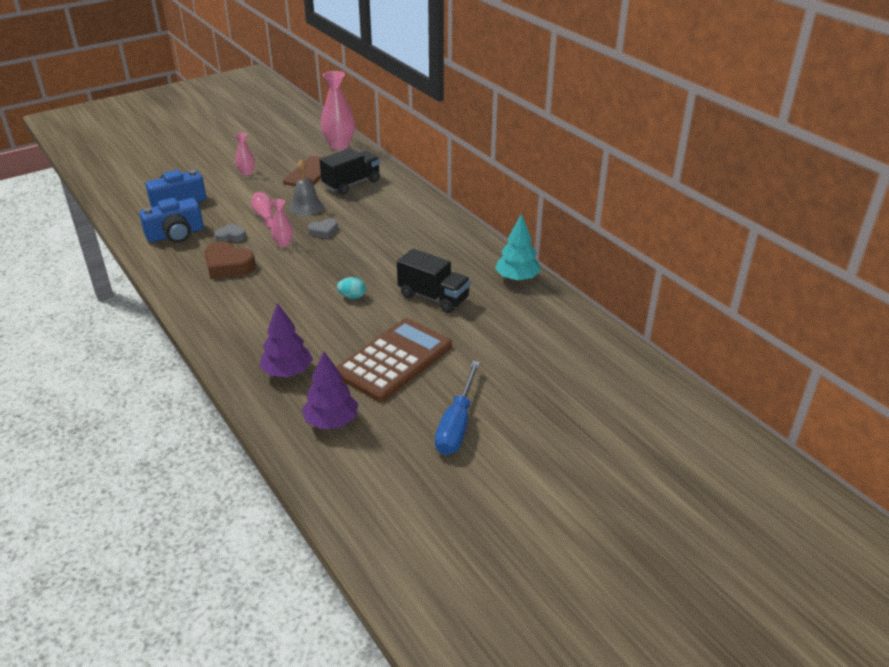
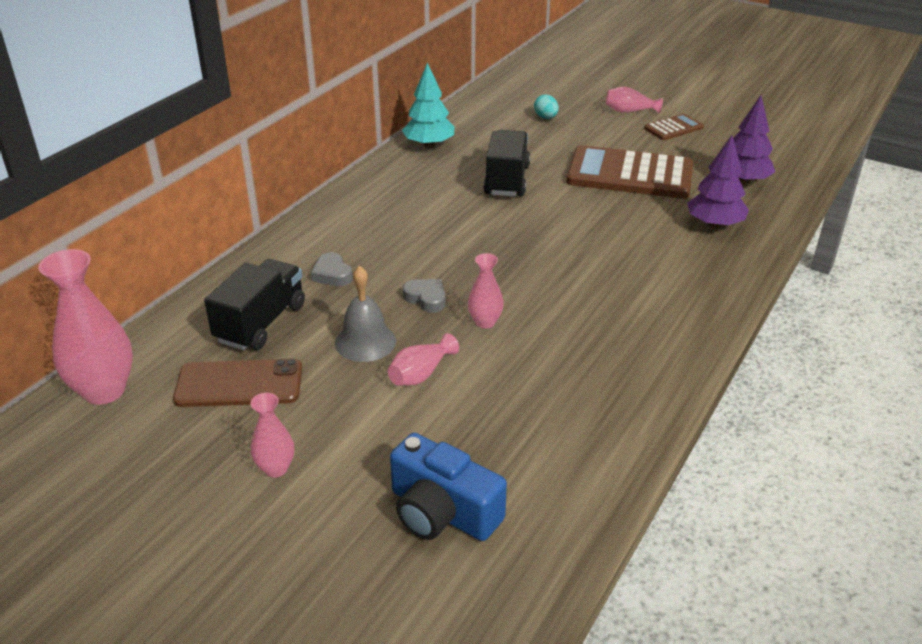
camera: 115 degrees left, 0 degrees up
blue camera [139,198,204,243] -> none
brown heart [204,241,256,278] -> none
grey heart [214,223,246,242] -> grey heart moved to [311,252,353,286]
black truck [319,148,380,194] -> black truck turned 90 degrees clockwise [204,259,305,350]
turquoise egg [337,277,366,299] -> turquoise egg moved to [534,94,559,119]
blue screwdriver [435,361,480,455] -> brown calculator [644,114,704,140]
none -> pink vase [606,87,663,114]

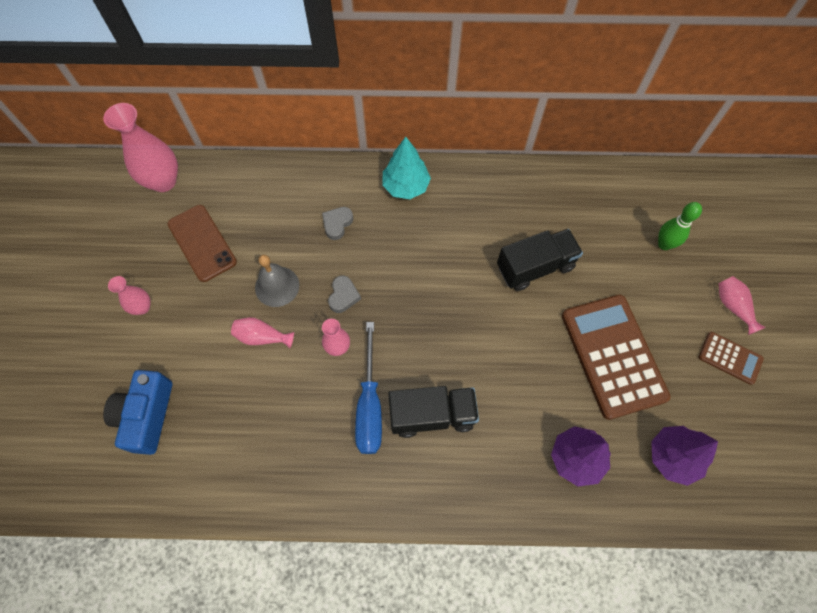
camera: 60 degrees right, 30 degrees up
black truck [204,259,305,350] -> black truck moved to [388,386,479,438]
turquoise tree [402,63,454,148] -> turquoise tree moved to [382,137,431,199]
turquoise egg [534,94,559,119] -> green bowling pin [658,202,702,250]
none -> blue screwdriver [355,322,382,454]

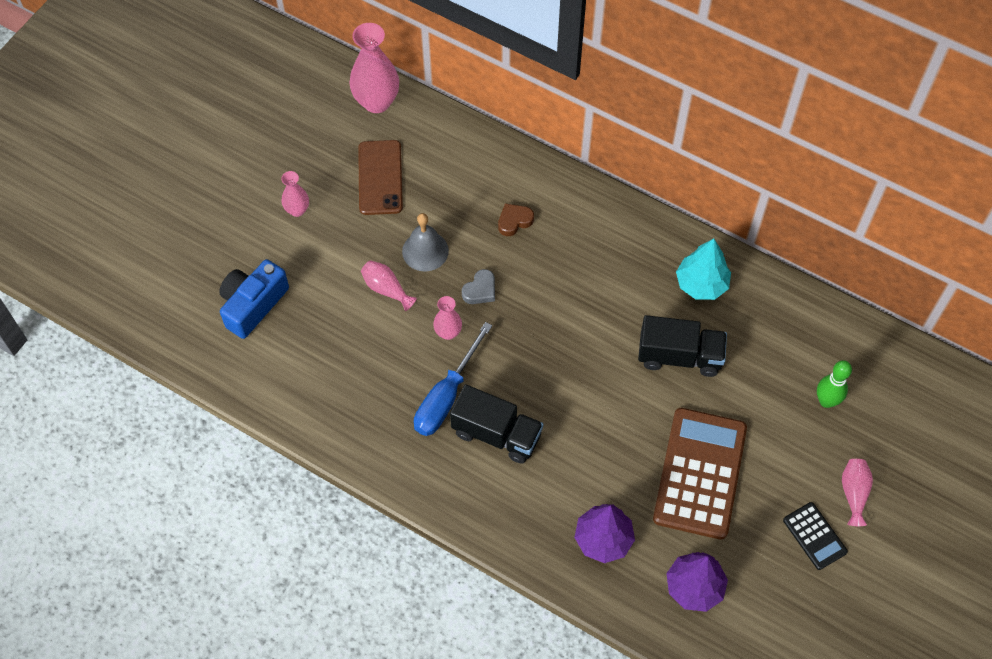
camera: 30 degrees right, 5 degrees down
grey heart [322,207,353,240] -> brown heart [498,203,534,236]
turquoise tree [382,137,431,199] -> turquoise tree moved to [676,238,731,300]
brown calculator [699,332,764,385] -> black calculator [783,502,848,570]

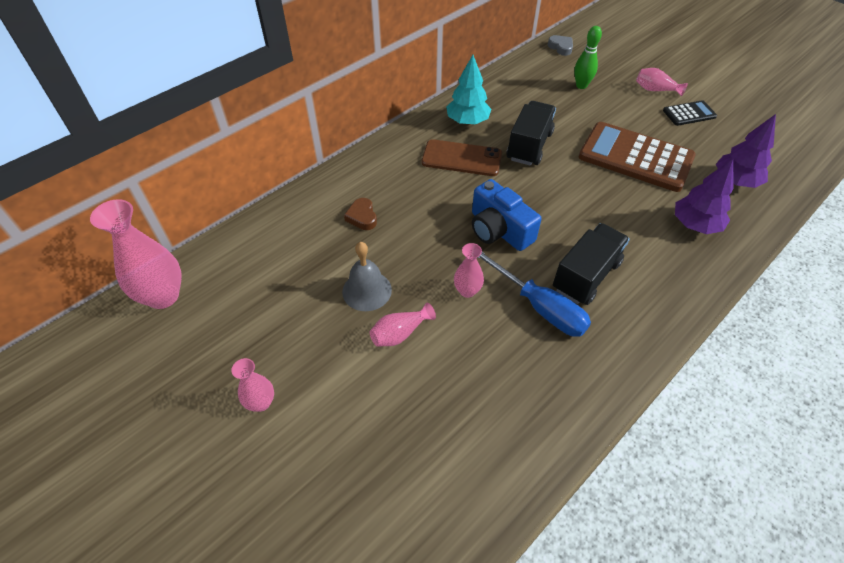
camera: 75 degrees left, 10 degrees down
blue camera [219,259,289,339] -> blue camera moved to [472,179,541,251]
brown phone [358,140,403,215] -> brown phone moved to [422,139,502,176]
grey heart [462,269,495,304] -> grey heart moved to [548,35,573,56]

